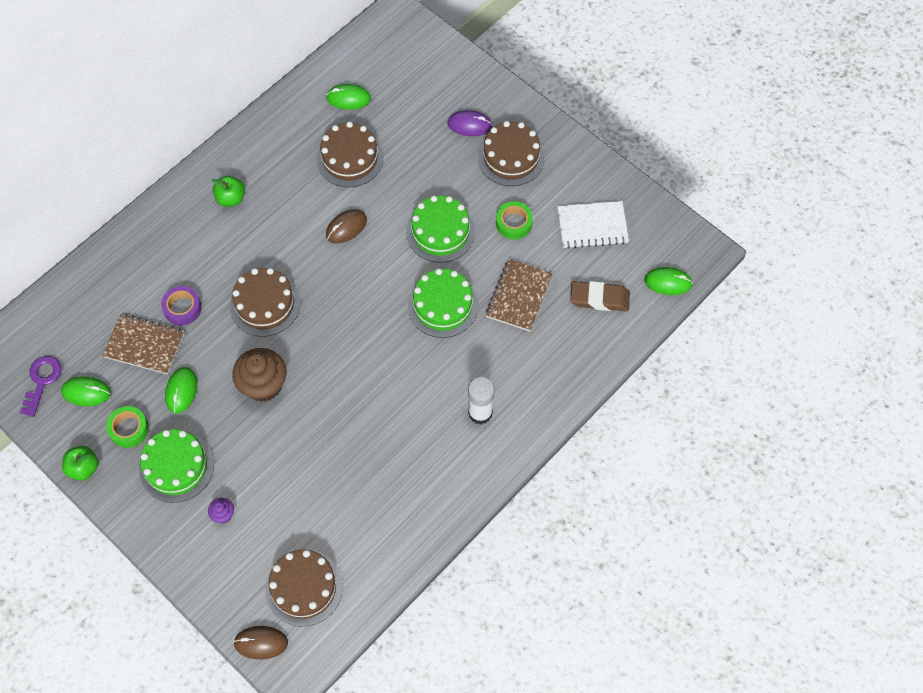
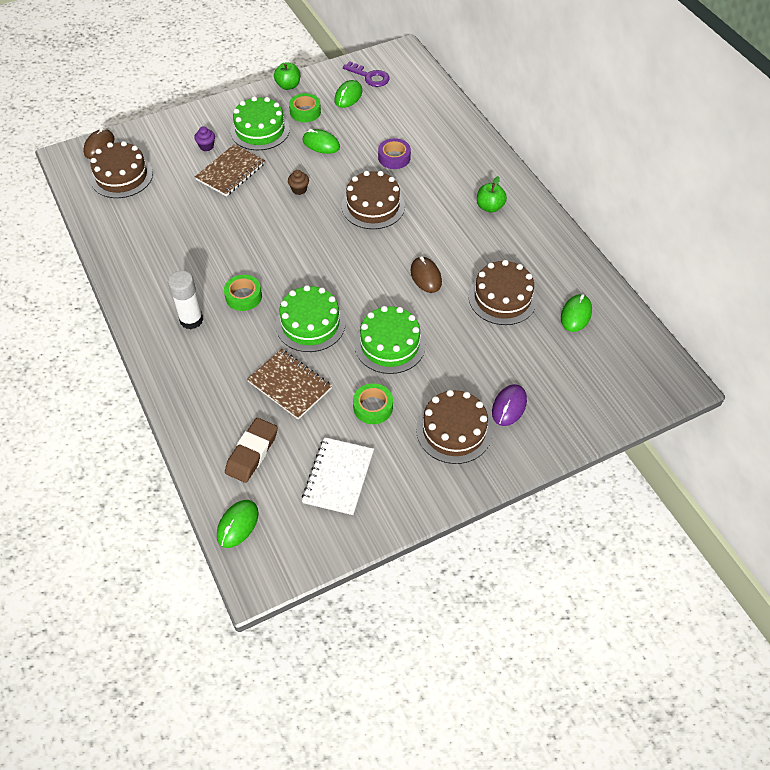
camera: 110 degrees right, 10 degrees down
brown notebook [102,314,185,374] -> brown notebook moved to [195,144,265,196]
brown cupcake [232,348,287,402] -> brown cupcake [288,170,309,195], size x0.47
none -> green tape [224,275,262,311]

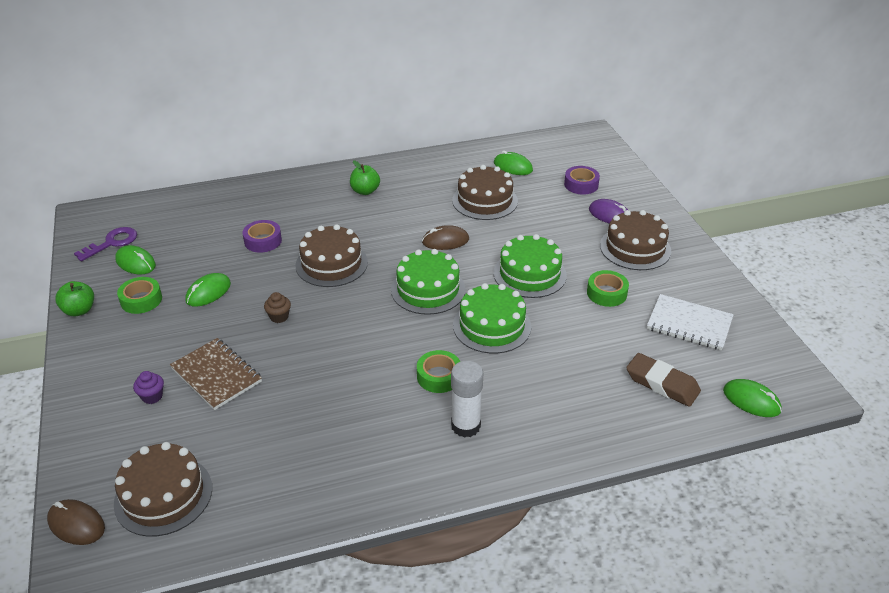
camera: 80 degrees left, 15 degrees down
green cake [231,96,290,150] -> green cake moved to [391,249,466,315]
brown notebook [247,349,332,420] -> none
none -> purple tape [564,166,600,195]

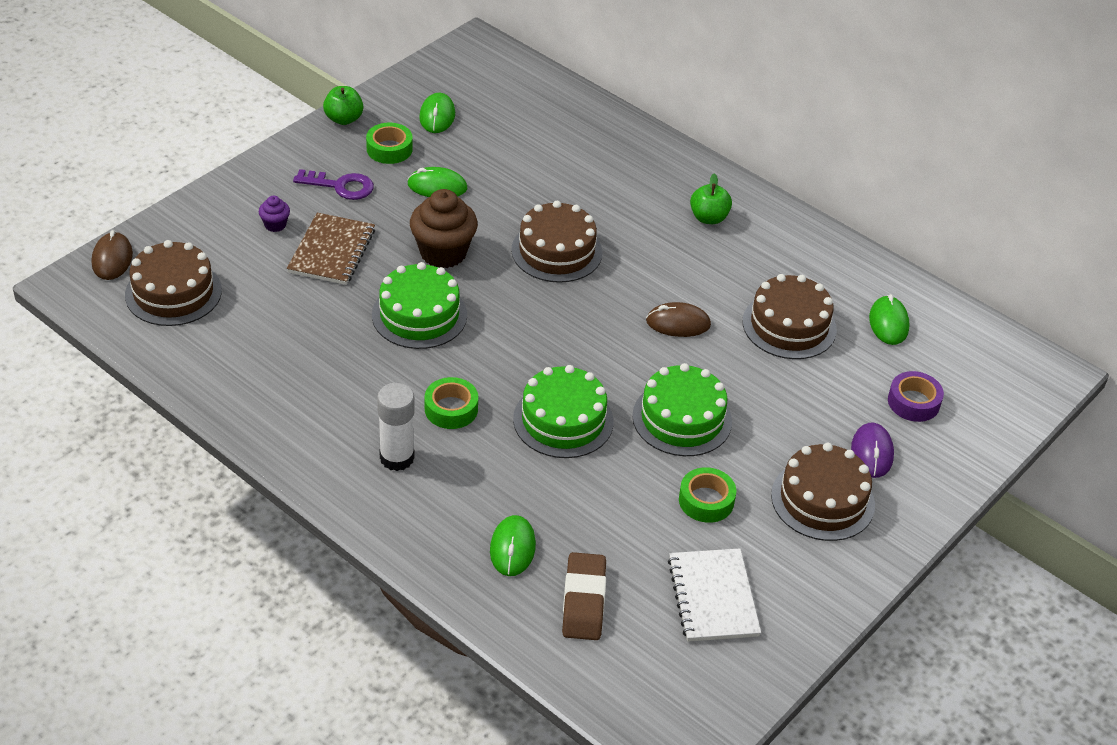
camera: 55 degrees right, 5 degrees up
purple key [74,227,137,262] -> purple key moved to [293,169,374,200]
purple tape [242,220,282,253] -> none
brown cupcake [264,292,291,323] -> brown cupcake [410,189,478,268], size x2.14
green cake [391,249,466,315] -> green cake moved to [372,262,467,349]
brown mouse [422,225,469,250] -> brown mouse turned 45 degrees counterclockwise [646,302,711,337]
green mouse [723,379,782,417] -> green mouse moved to [490,515,536,576]

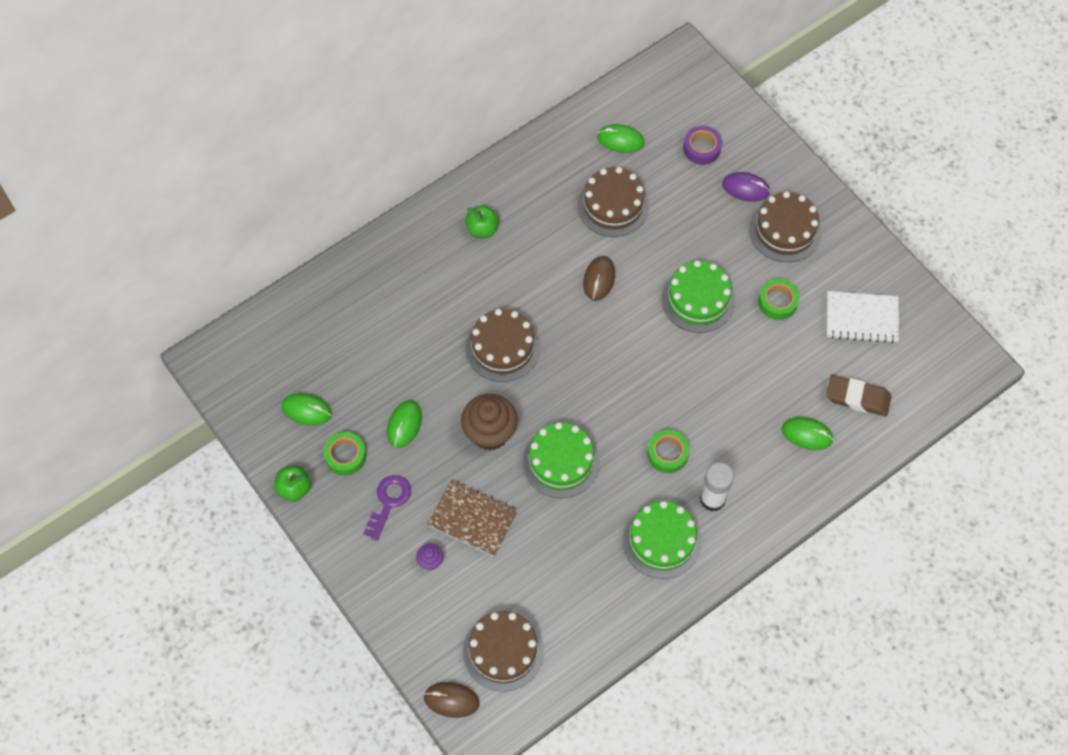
camera: 75 degrees left, 20 degrees up
green cake [513,365,613,458] -> green cake moved to [623,501,701,579]

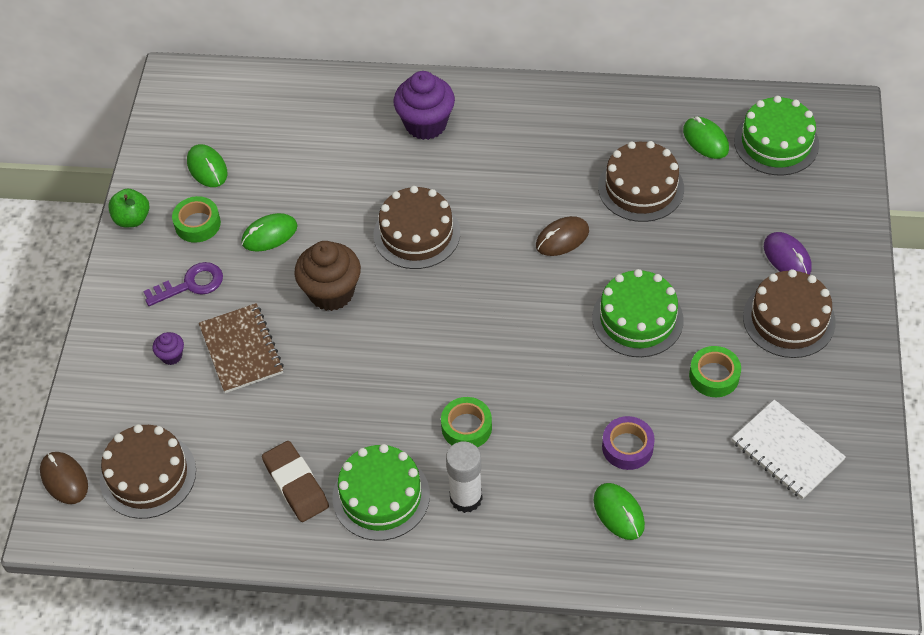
camera: 45 degrees right, 10 degrees down
green apple [465,205,499,238] -> none
green cake [523,422,600,498] -> green cake moved to [734,96,819,176]
purple tape [683,126,722,165] -> purple tape moved to [602,416,655,470]
brown eraser [826,375,892,416] -> brown eraser moved to [262,441,329,522]
none -> purple cupcake [393,71,455,140]

